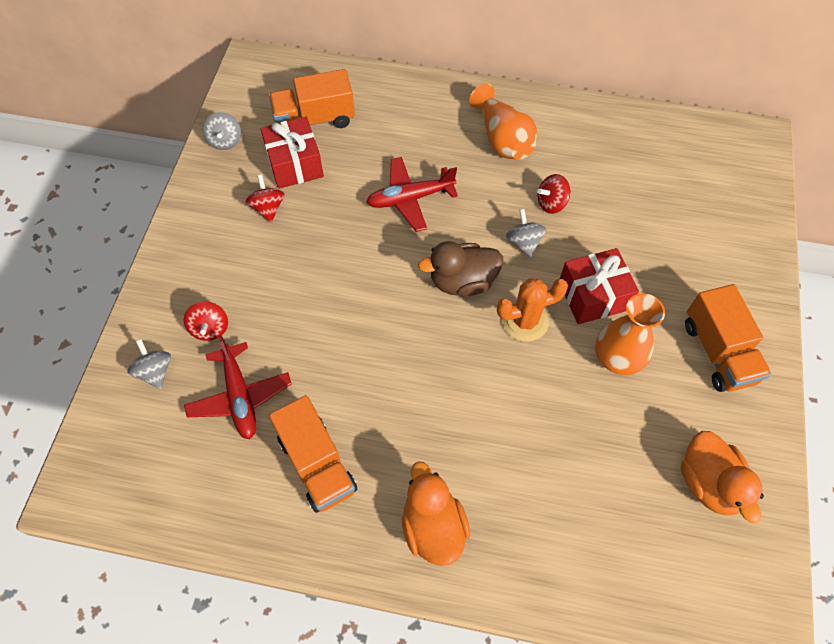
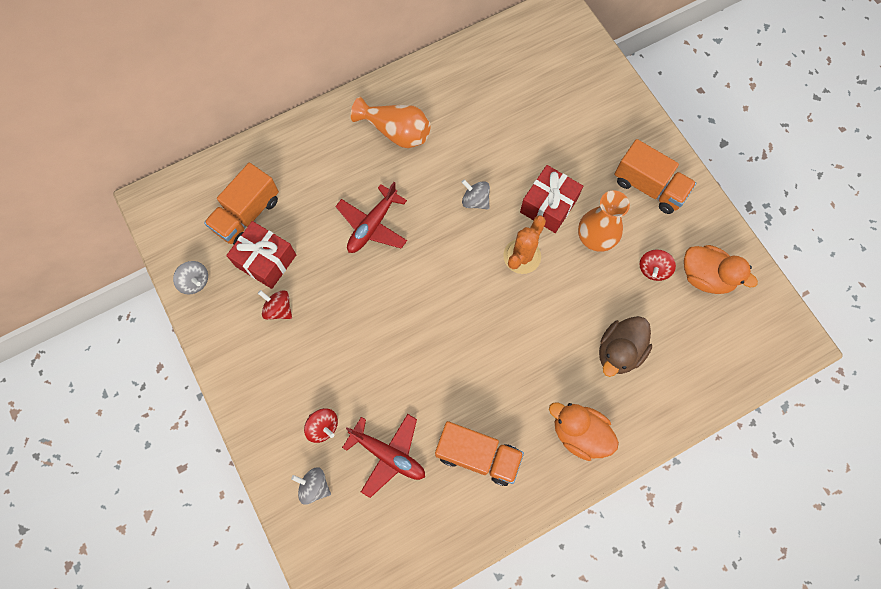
camera: 40 degrees left, 10 degrees up
brown duck [418,241,503,296] -> brown duck moved to [599,316,652,377]
red spinning top [537,174,571,214] -> red spinning top moved to [639,250,676,281]

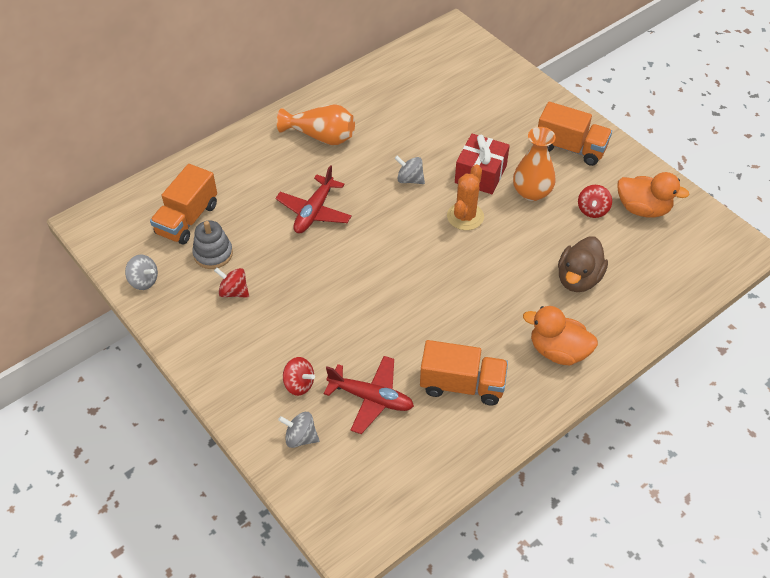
camera: 10 degrees left, 20 degrees down
red gift [226,221,296,289] -> grey stacking toy [192,221,233,269]

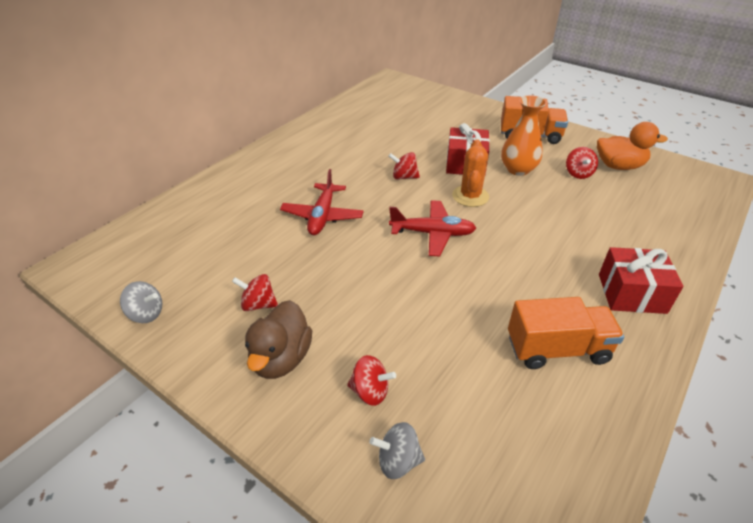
camera: 15 degrees left, 10 degrees down
orange truck [150,164,217,245] -> none
grey stacking toy [192,221,233,269] -> none
orange vase [277,104,355,145] -> none
red plane [324,356,414,434] -> red plane moved to [389,200,476,256]
grey spinning top [394,156,425,184] -> red spinning top [389,152,420,180]
orange duck [523,306,598,365] -> red gift [599,247,683,314]
brown duck [558,237,608,292] -> brown duck moved to [245,300,312,379]

